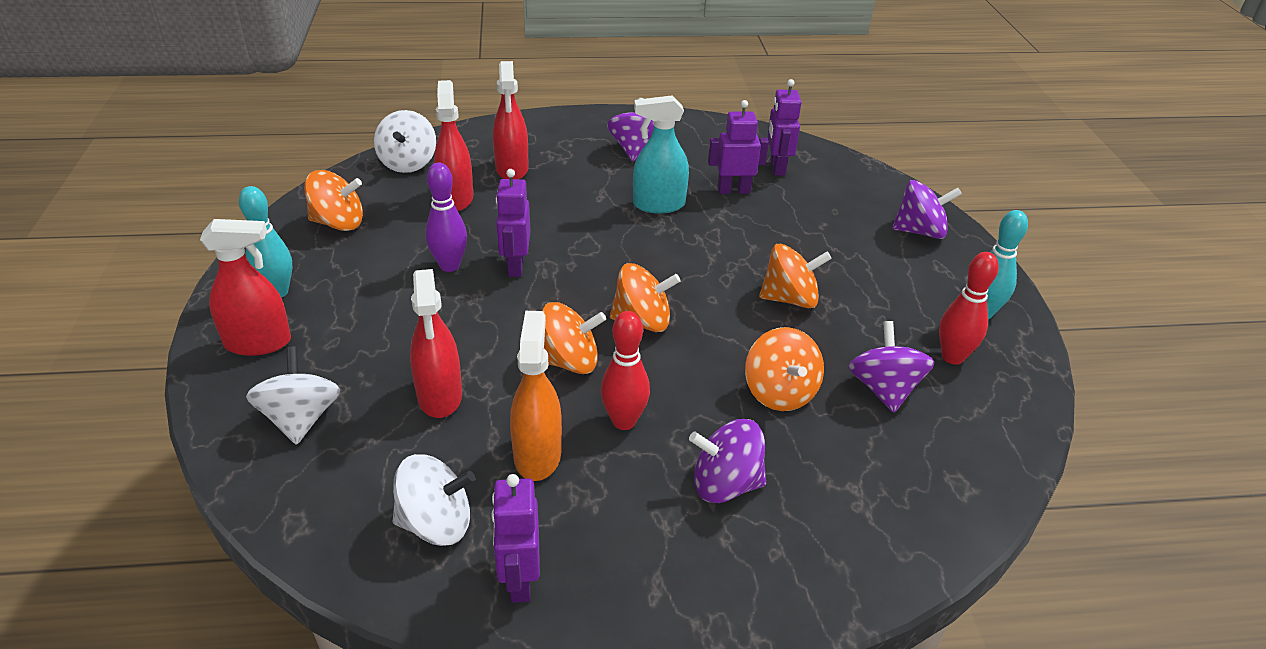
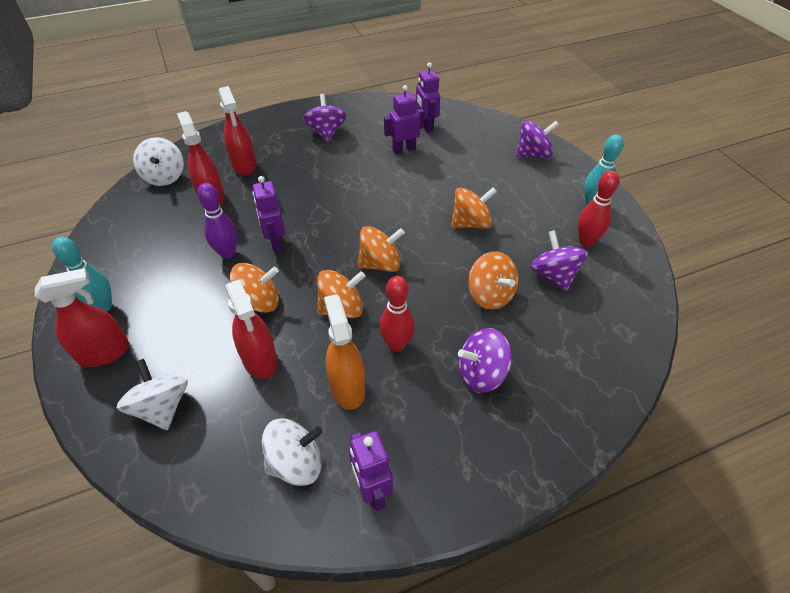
camera: 15 degrees left, 10 degrees up
orange spinning top [304,170,363,231] -> orange spinning top moved to [230,263,279,313]
turquoise spray bottle [633,96,689,214] -> none

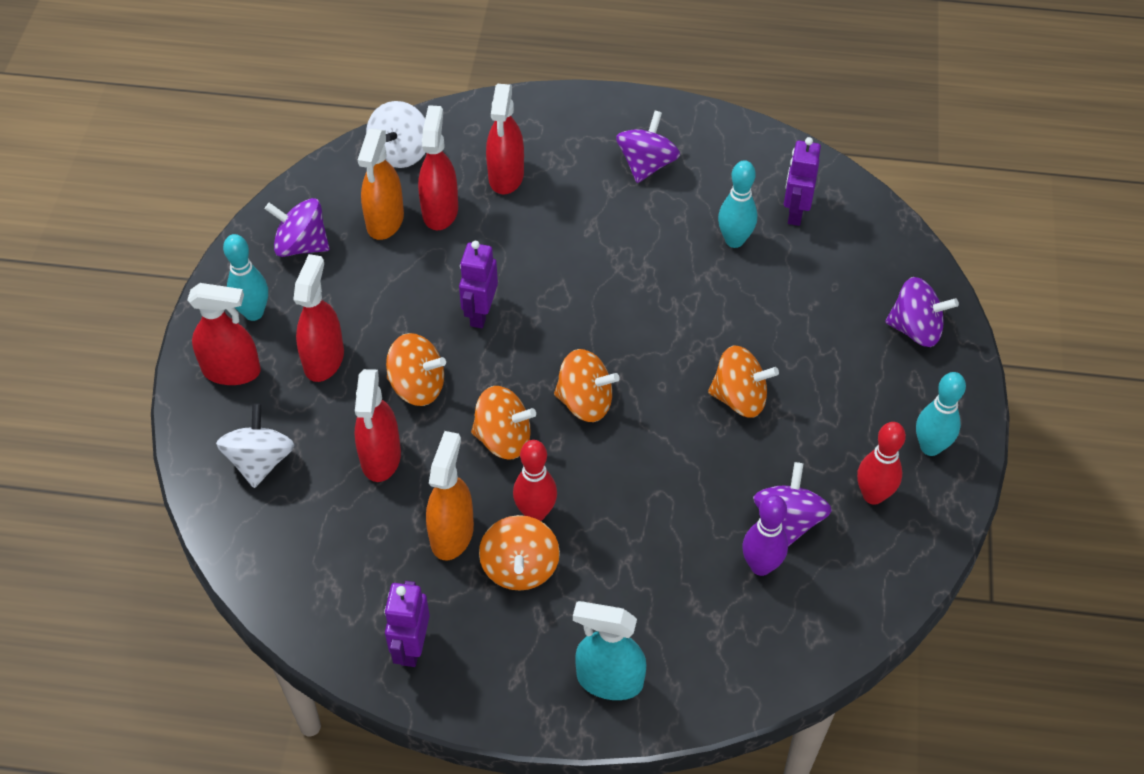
camera: 30 degrees right, 5 degrees up
purple bowling pin [197,183,237,259] -> purple bowling pin moved to [742,495,788,576]
white spinning top [262,418,322,486] -> none
purple robot [384,85,424,154] -> turquoise bowling pin [718,160,757,248]
purple spinning top [458,328,512,393] -> purple spinning top moved to [265,198,330,257]
orange spinning top [468,251,519,310] -> orange spinning top moved to [479,515,560,591]
none -> red spray bottle [293,254,344,382]
none -> orange spray bottle [358,129,404,240]
none -> turquoise spray bottle [573,601,646,700]

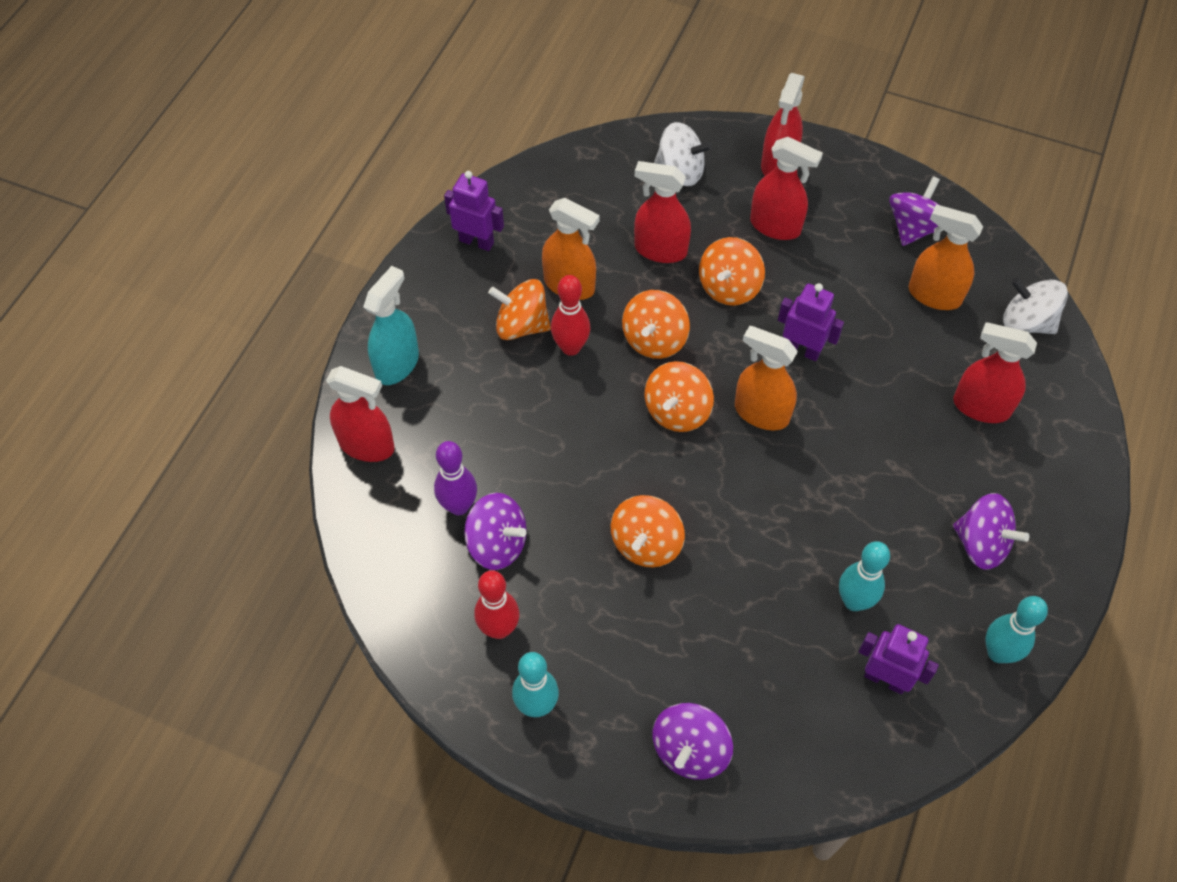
camera: 105 degrees right, 5 degrees up
turquoise bowling pin [223,234,268,321] -> turquoise bowling pin moved to [986,596,1048,663]
red spray bottle [418,105,458,230] -> red spray bottle moved to [326,366,395,462]
none -> orange spray bottle [735,326,798,431]

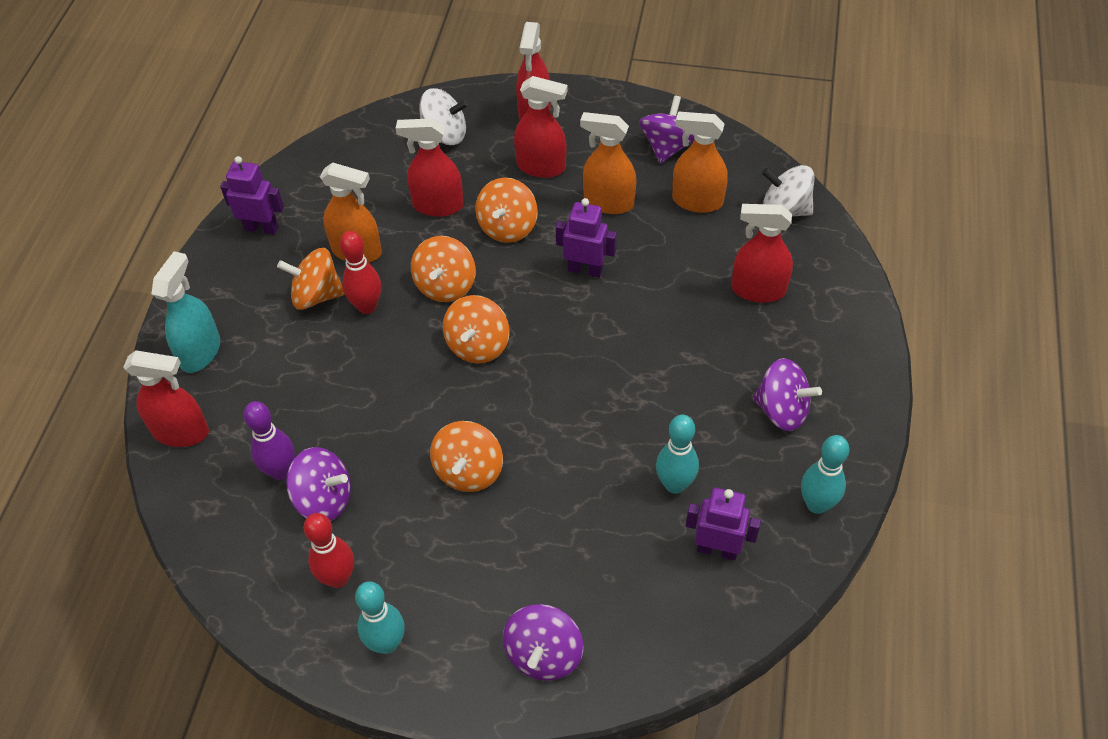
camera: 10 degrees left, 5 degrees down
orange spray bottle [735,326,798,431] -> orange spray bottle moved to [580,112,636,214]

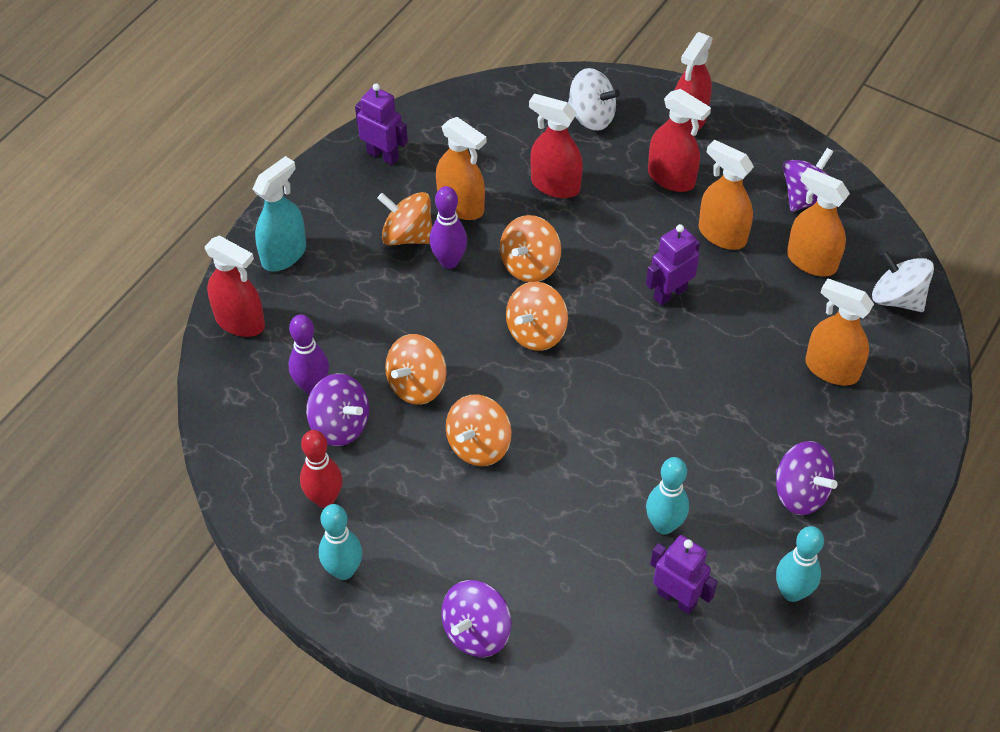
camera: 20 degrees right, 0 degrees up
red bowling pin [340,231,381,314] -> purple bowling pin [429,186,467,269]
orange spinning top [475,178,538,243] -> orange spinning top moved to [385,334,447,405]
purple robot [556,198,617,278] -> purple robot turned 75 degrees counterclockwise [646,224,700,306]
red spray bottle [731,204,793,303] -> orange spray bottle [805,278,874,385]

